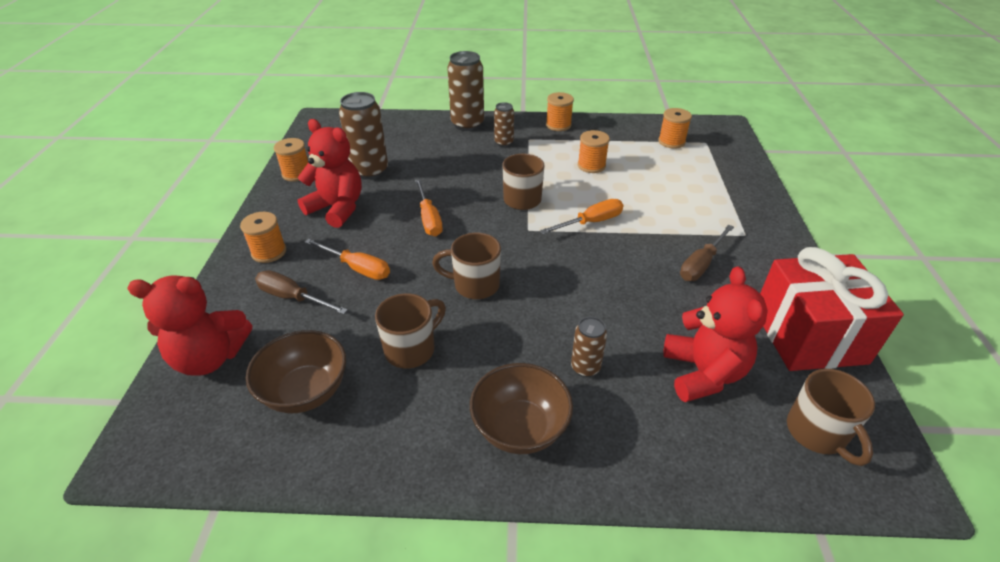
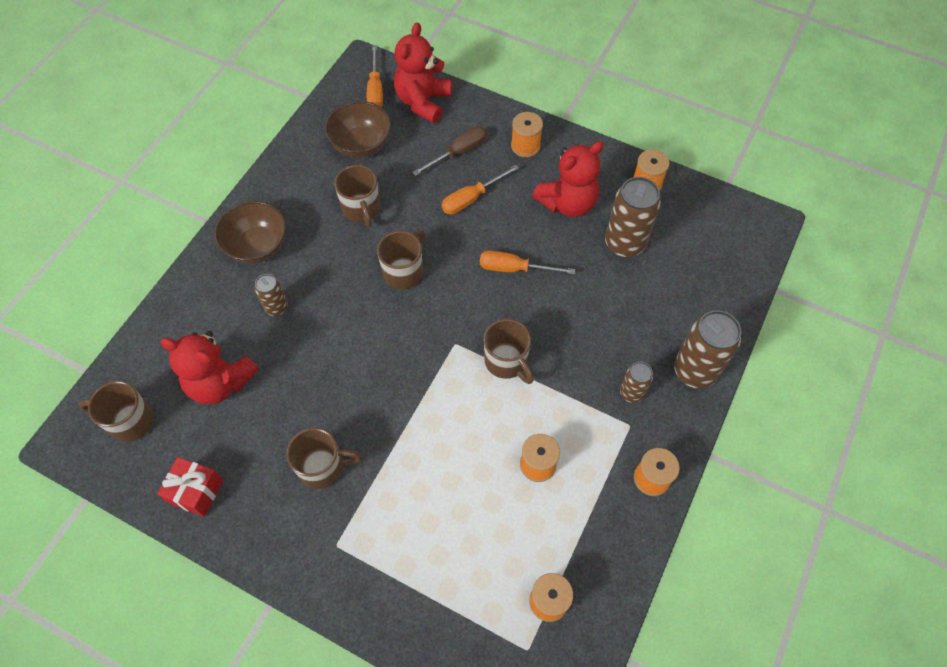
camera: 115 degrees right, 20 degrees up
orange screwdriver [540,199,623,234] -> orange screwdriver moved to [367,45,383,108]
brown screwdriver [680,225,734,281] -> brown mug [287,428,362,489]
red gift [760,247,904,371] -> red gift [157,457,223,517], size x0.52

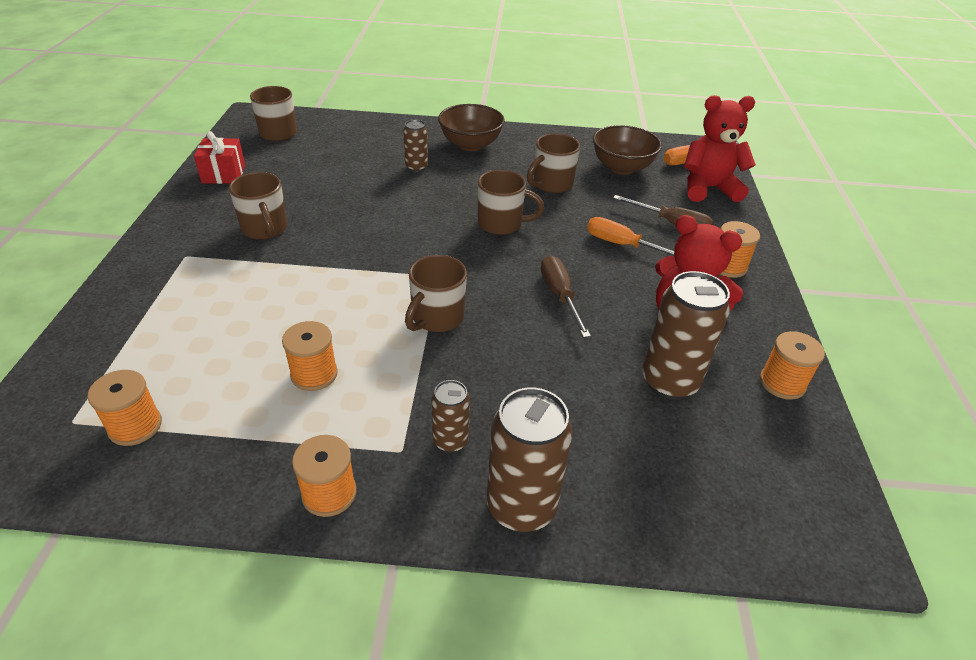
camera: 65 degrees right, 20 degrees down
red teddy bear [160,331,259,404] -> none
orange screwdriver [480,251,575,274] -> brown screwdriver [541,255,591,338]

